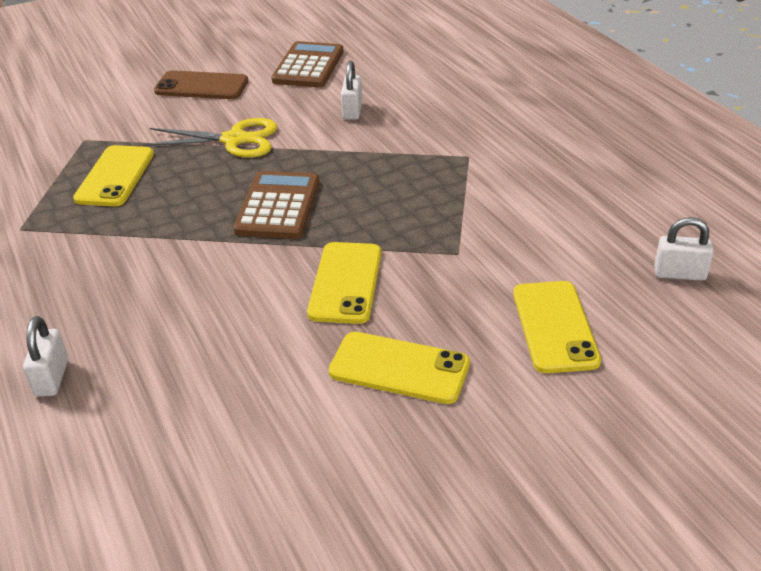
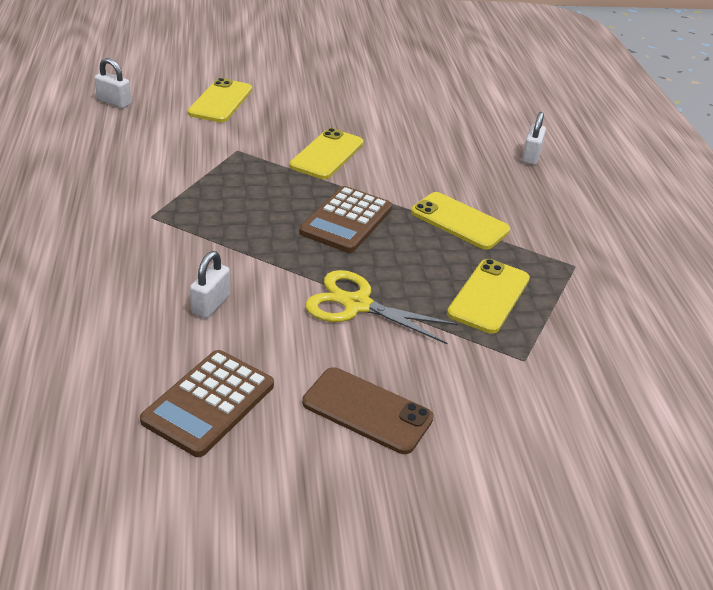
camera: 165 degrees left, 0 degrees up
yellow phone [329,332,470,404] -> yellow phone moved to [411,192,510,250]

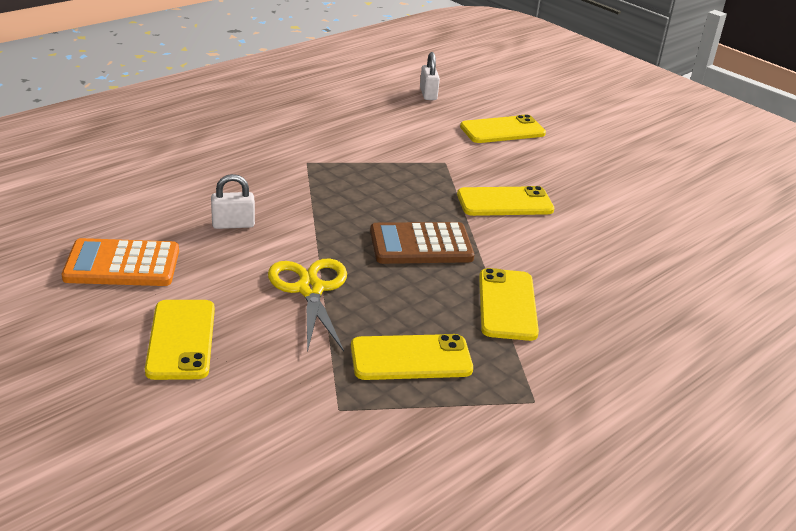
camera: 55 degrees right, 5 degrees down
brown calculator [140,350,274,457] -> orange calculator [62,238,179,286]
brown phone [302,367,434,454] -> yellow phone [145,300,215,380]
white padlock [522,112,546,165] -> none

